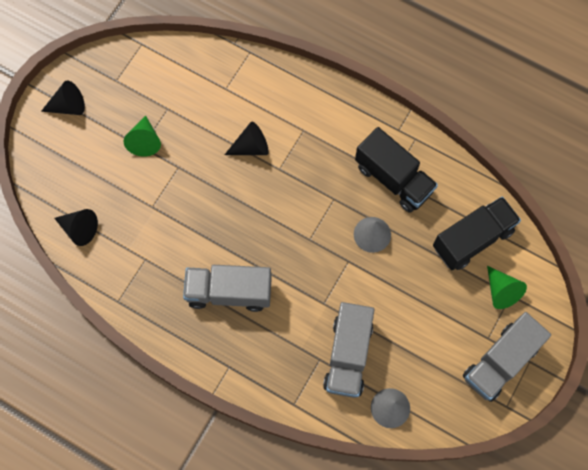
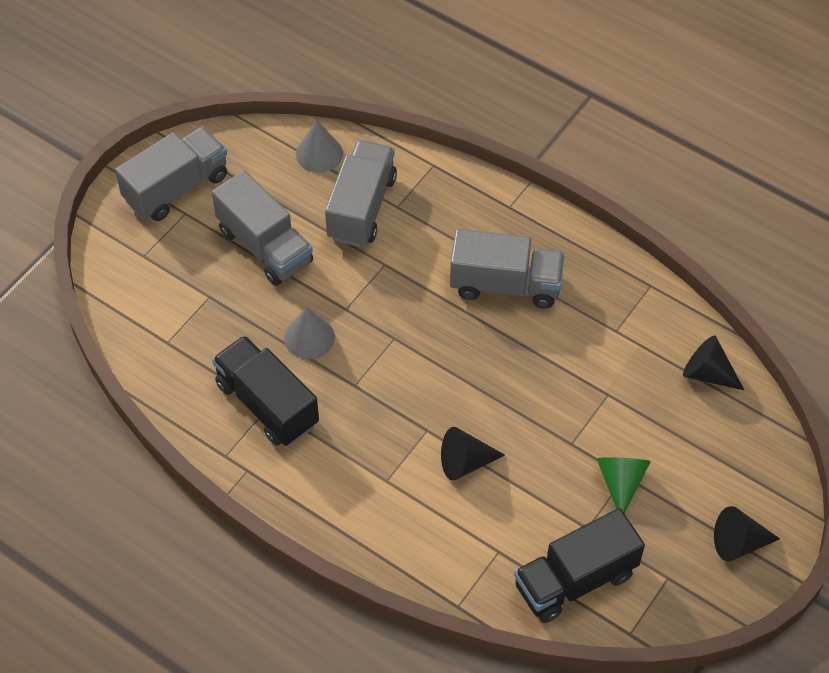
camera: 175 degrees left, 15 degrees down
black truck [433,196,521,270] -> black truck moved to [514,508,645,623]
green cone [487,266,527,309] -> none
none -> grey truck [212,170,313,286]

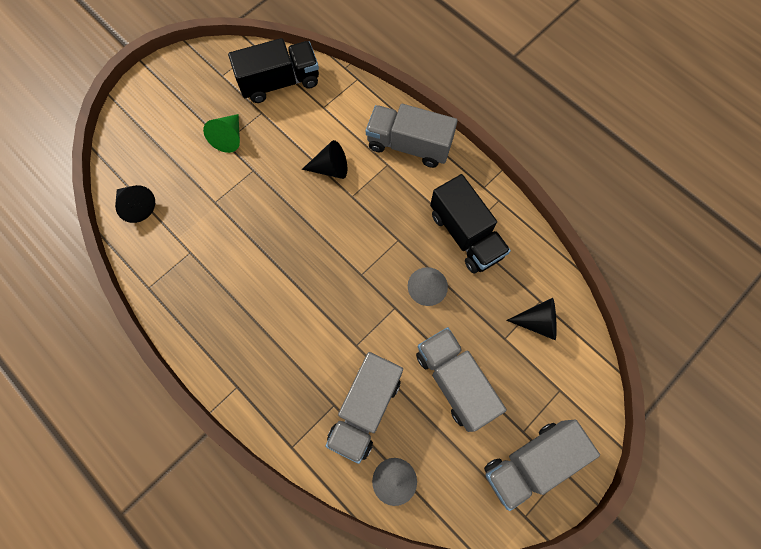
camera: 170 degrees left, 15 degrees up
grey truck [450,229,565,308] -> grey truck moved to [366,104,458,168]
black cone [714,506,780,561] -> black cone moved to [506,298,557,340]

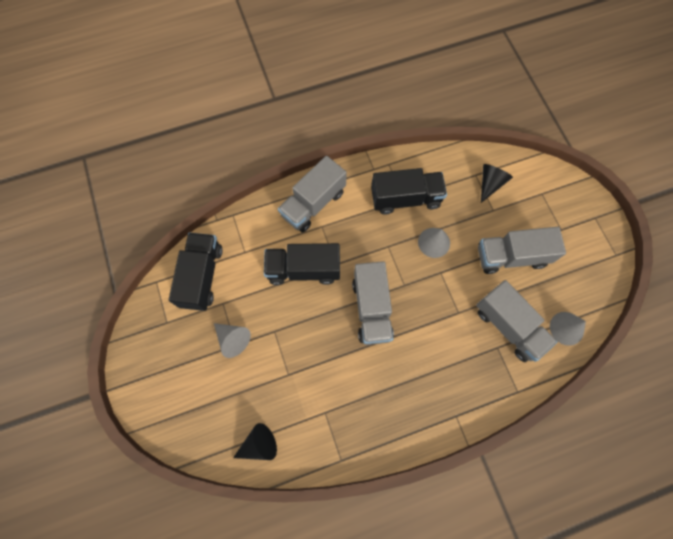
camera: 65 degrees left, 0 degrees up
green cone [203,114,240,153] -> grey cone [214,323,251,358]
black cone [302,140,347,179] -> black truck [264,243,340,285]
grey truck [484,420,600,511] -> grey truck moved to [352,261,394,345]

